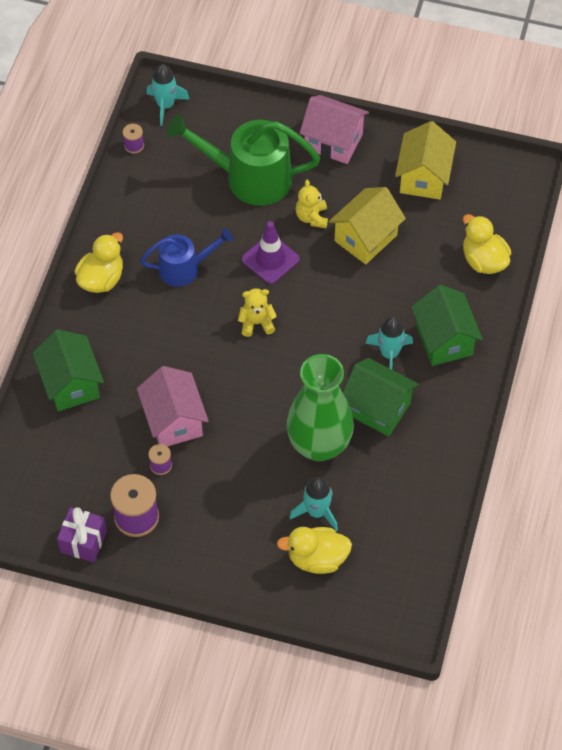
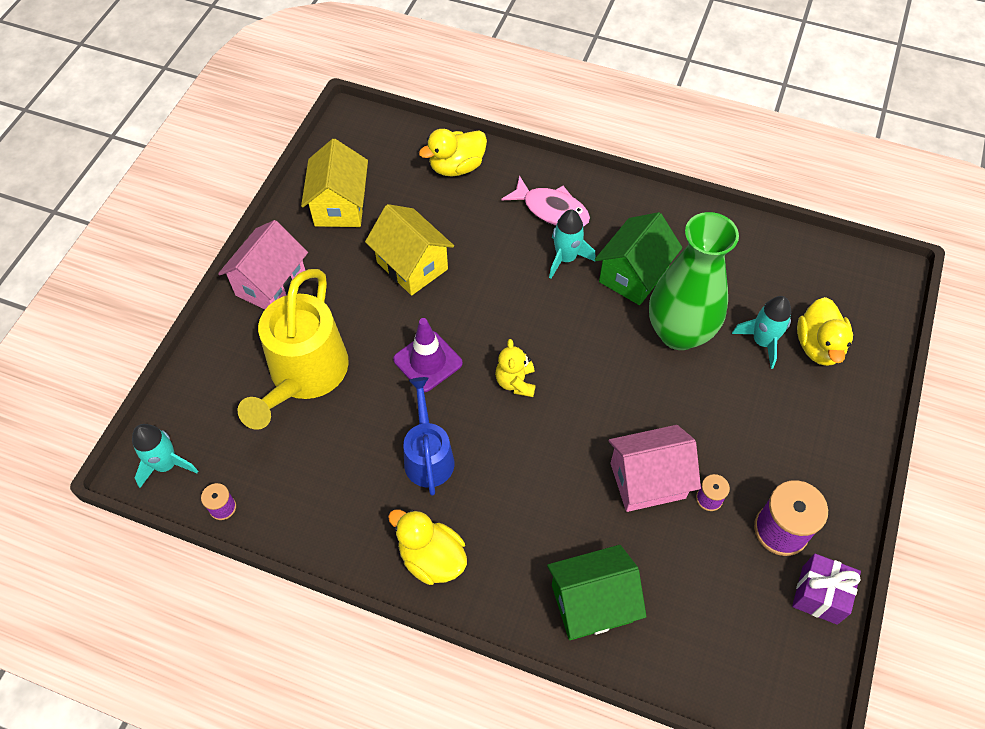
camera: 85 degrees left, 0 degrees up
green watering can [166,114,320,206] -> yellow watering can [238,269,349,430]
yellow teddy bear [296,180,328,228] -> none
yellow house [395,121,456,200] -> yellow house turned 75 degrees clockwise [301,139,368,227]
green house [411,285,483,366] -> pink fish [501,176,590,227]

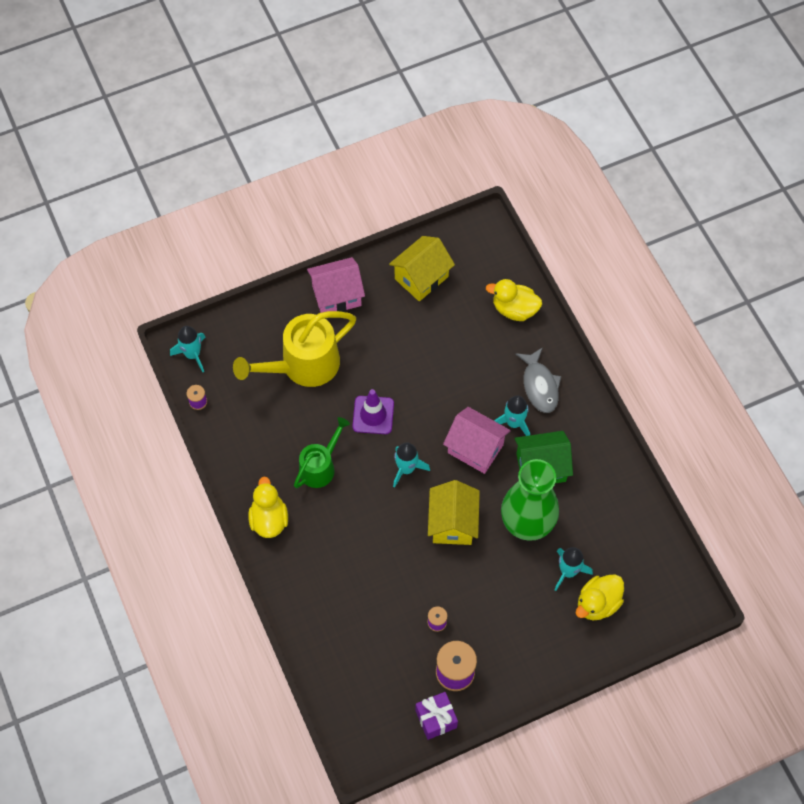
camera: 45 degrees right, 5 degrees up
yellow house [365,204,454,295] -> yellow house moved to [428,480,480,545]
blue watering can [403,377,454,496] -> green watering can [294,417,350,488]
yellow teddy bear [495,339,536,397] -> turquoise rocket [393,442,430,488]
pink fish [501,176,590,227] -> grey fish [515,347,561,413]
green house [547,545,647,640] -> none
pink house [609,425,701,512] -> pink house moved to [443,407,511,474]

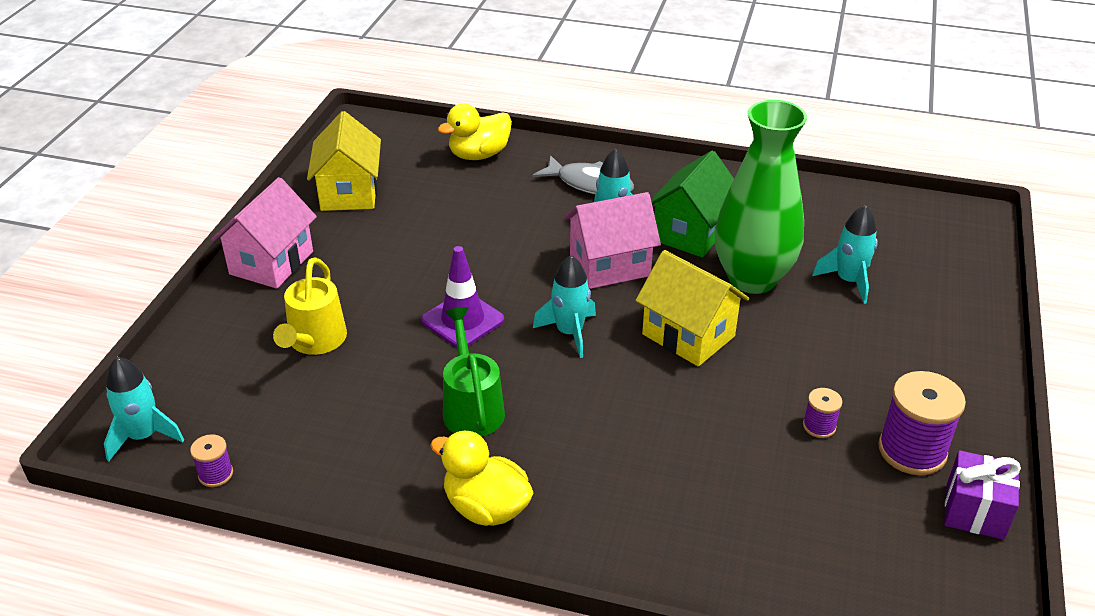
camera: 50 degrees left, 25 degrees down
yellow watering can [233,311,356,387] -> yellow watering can [273,257,347,355], size x0.60
yellow duck [576,574,624,620] -> none

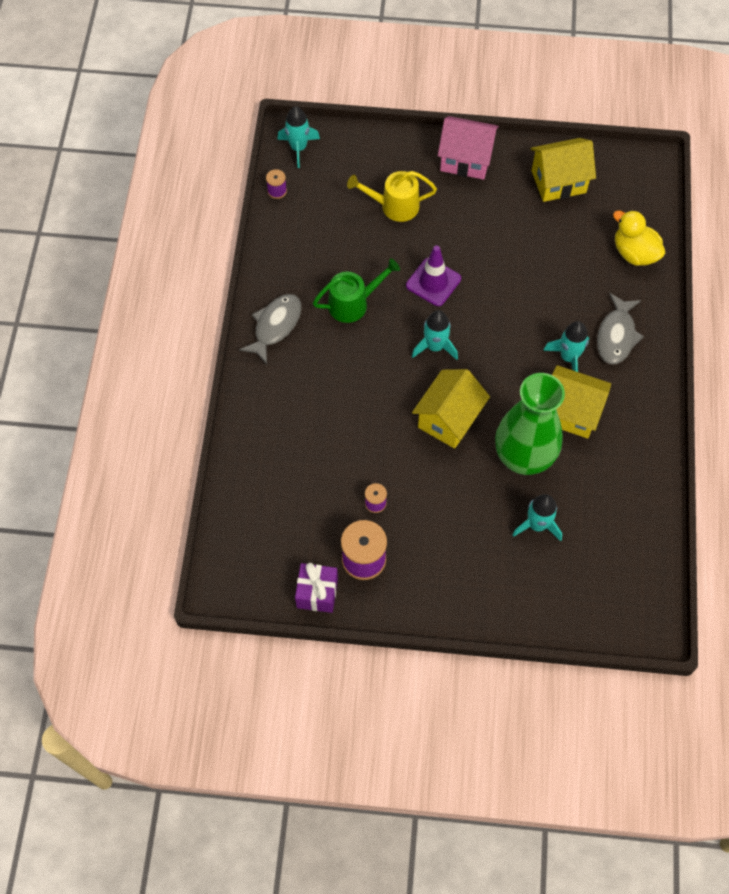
camera: 80 degrees right, 25 degrees up
yellow duck [430,431,533,526] -> grey fish [239,294,301,364]
pink house [564,192,661,289] -> none
green house [651,151,734,258] -> yellow house [552,365,611,438]

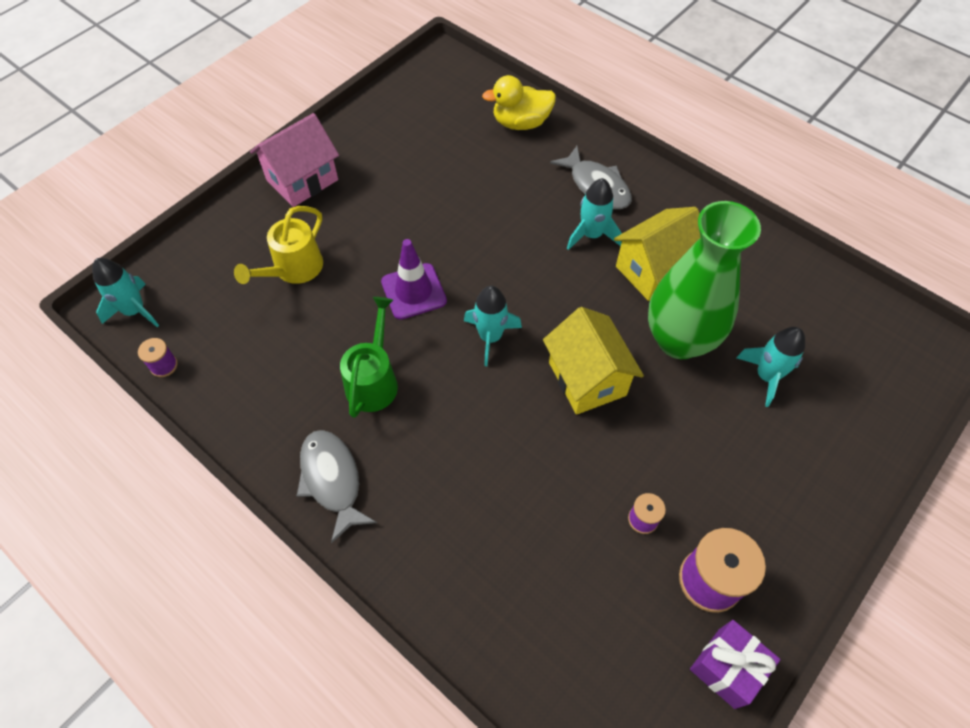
camera: 55 degrees left, 5 degrees down
yellow house [531,138,596,202] -> none

